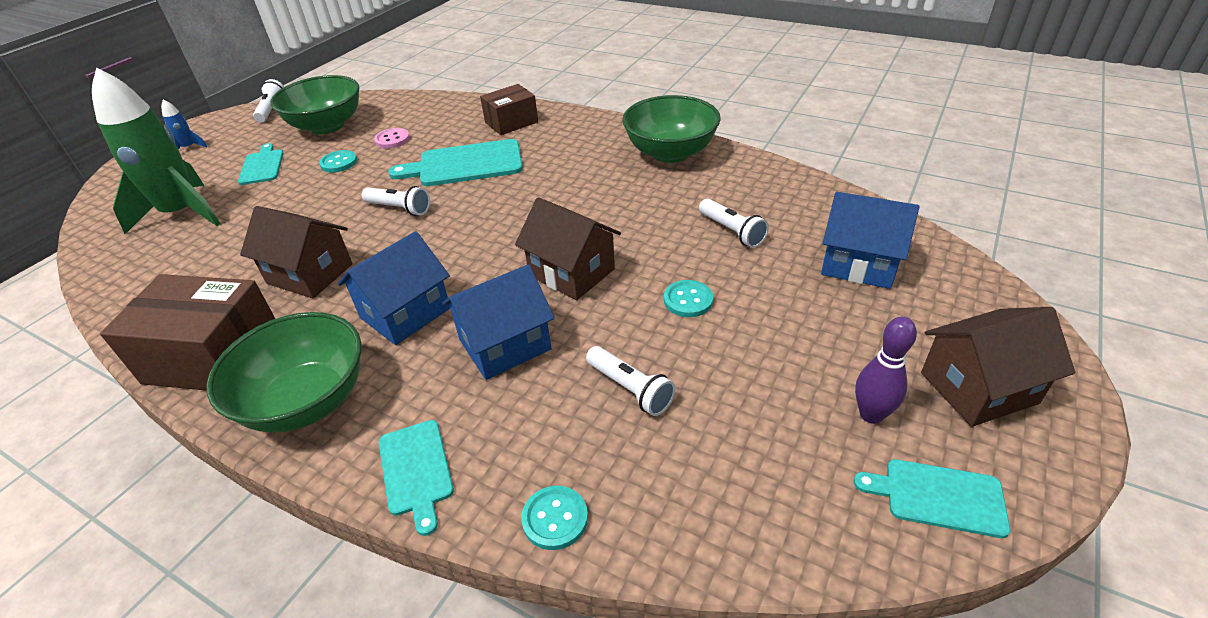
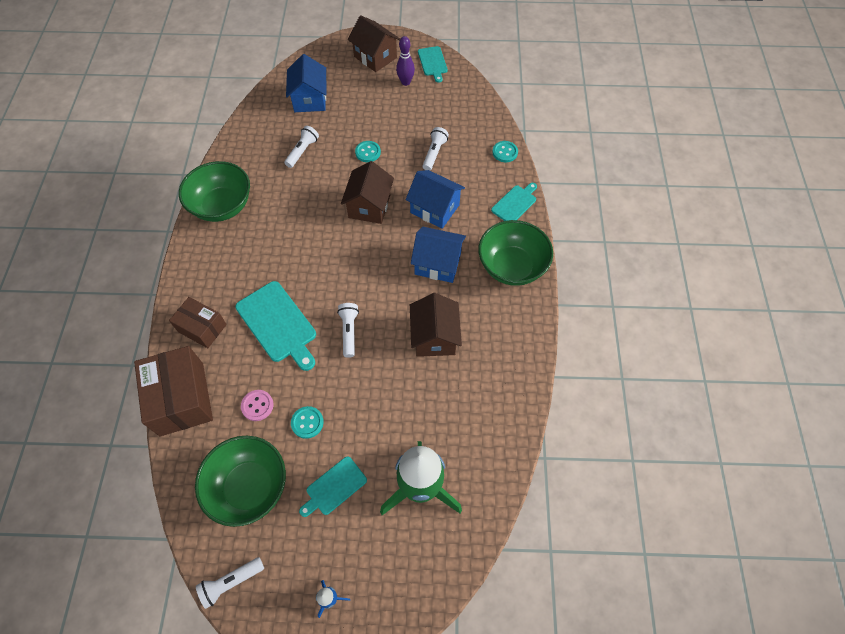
camera: 120 degrees left, 20 degrees up
brown box [100,274,275,391] -> brown box moved to [134,346,213,436]

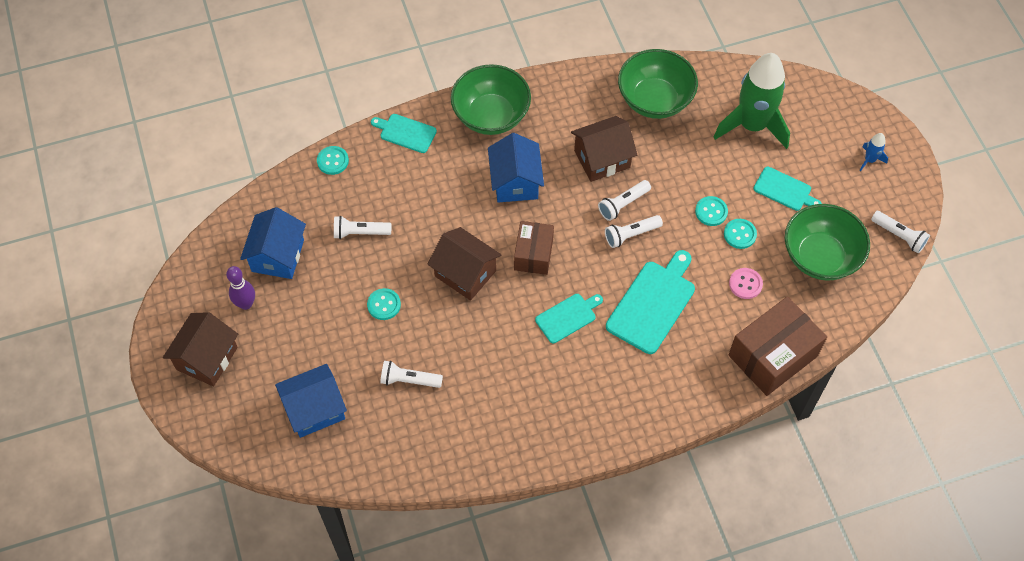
camera: 110 degrees left, 0 degrees up
brown box [169,297,227,348] -> brown box moved to [514,221,554,275]
green bowl [179,161,250,222] -> green bowl moved to [618,49,698,119]
brown house [341,161,394,224] -> brown house turned 45 degrees clockwise [427,227,501,301]
blue house [406,170,465,229] -> blue house moved to [240,207,306,279]
turquoise cutting board [418,46,448,83] -> turquoise cutting board moved to [535,294,603,343]
none -> white flashlight [598,180,651,221]
none -> turquoise button [695,196,728,226]

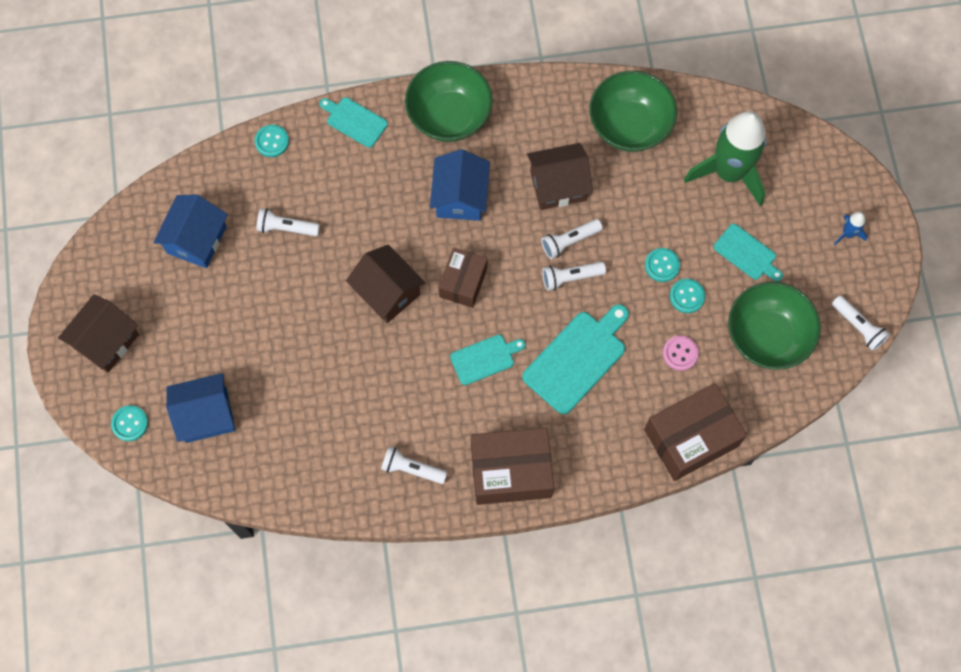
camera: 10 degrees right, 10 degrees up
purple bowling pin [226,266,255,310] -> none
turquoise button [367,288,401,320] -> turquoise button moved to [111,405,148,441]
white flashlight [380,361,443,388] -> white flashlight moved to [381,446,447,484]
none -> brown box [471,428,554,505]

